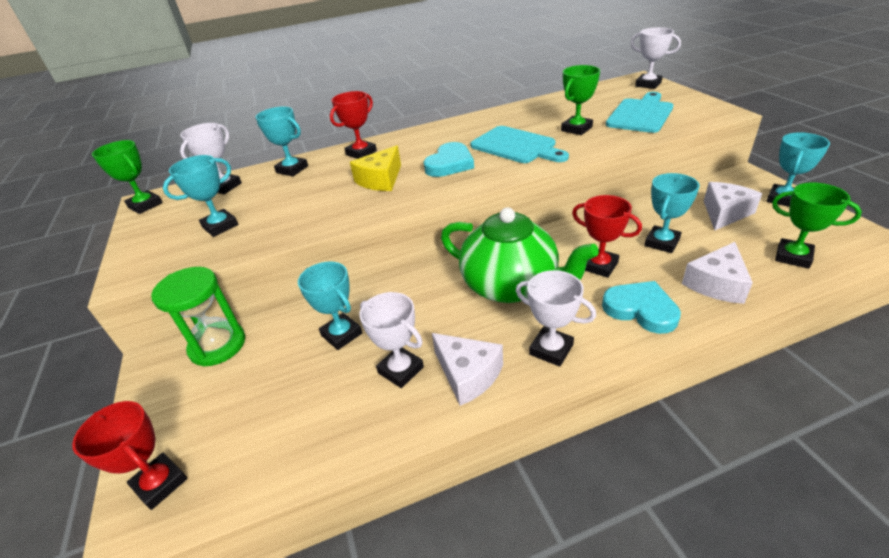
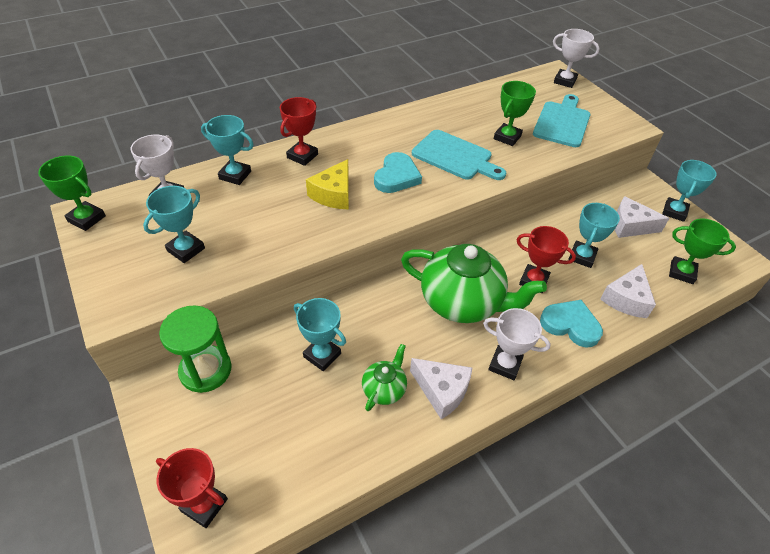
camera: 15 degrees left, 10 degrees up
white trophy [359,292,424,388] -> green teapot [362,344,407,411]
white cheese [704,182,762,231] -> white cheese turned 105 degrees counterclockwise [615,196,669,238]

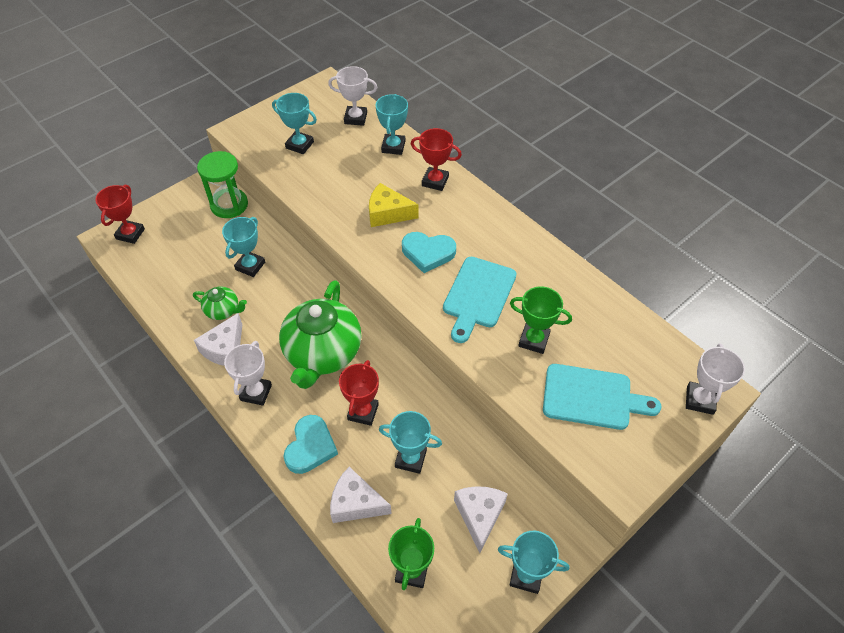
camera: 80 degrees right, 5 degrees up
green trophy [38,156,106,231] -> none

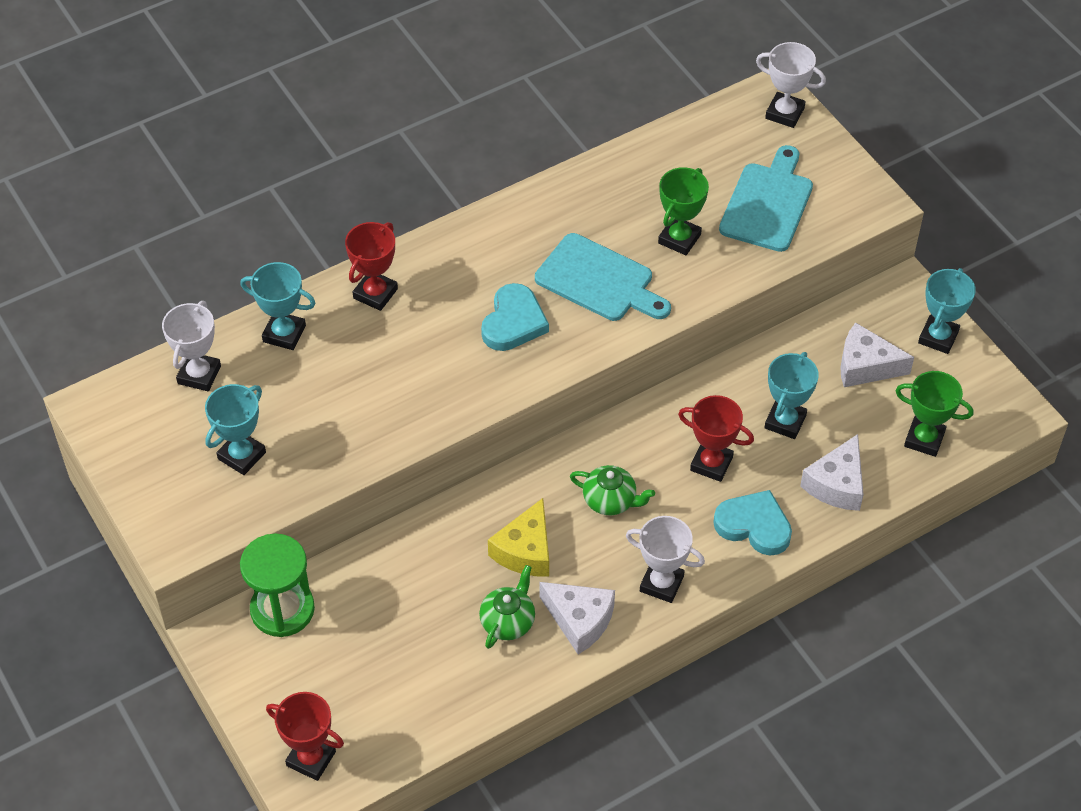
camera: 80 degrees left, 0 degrees up
turquoise trophy [222,217,265,277] -> none
green teapot [279,280,362,389] -> green teapot [570,465,655,515], size x0.47
yellow cheese [369,183,418,227] -> yellow cheese moved to [488,498,549,576]

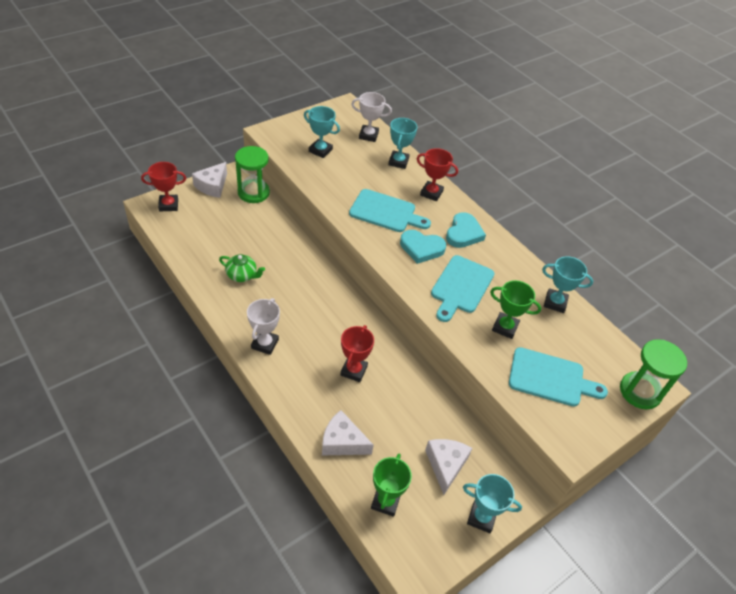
camera: 80 degrees right, 5 degrees down
red trophy [266,692,344,781] -> red trophy turned 60 degrees clockwise [141,162,186,211]
yellow cheese [488,498,549,576] -> none
white cheese [540,582,615,654] -> white cheese moved to [192,162,227,198]
green teapot [570,465,655,515] -> none
turquoise heart [713,490,792,556] -> turquoise heart moved to [446,212,486,248]
white trophy [756,42,826,128] -> green hourglass [620,339,687,409]
turquoise trophy [764,352,819,439] -> turquoise trophy moved to [542,256,593,313]
none -> turquoise cutting board [349,189,431,232]

